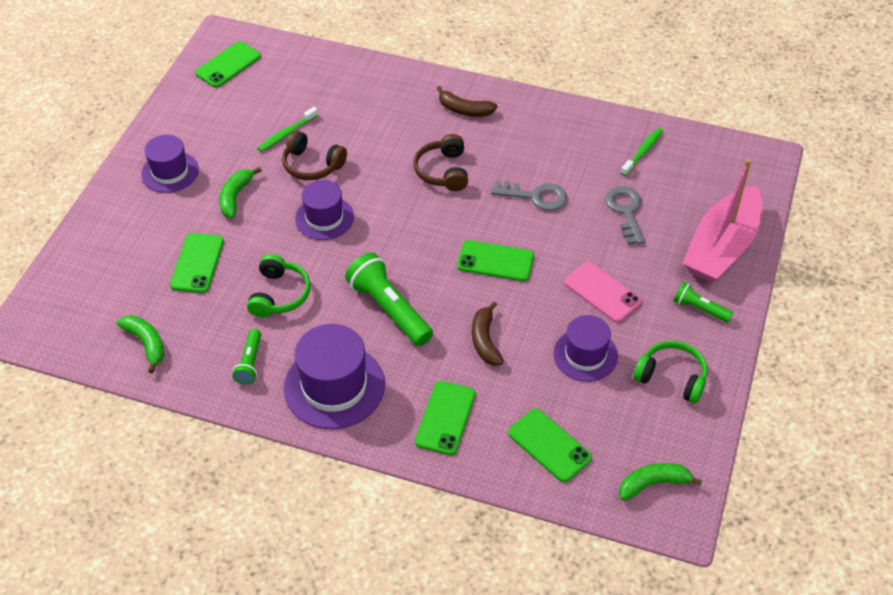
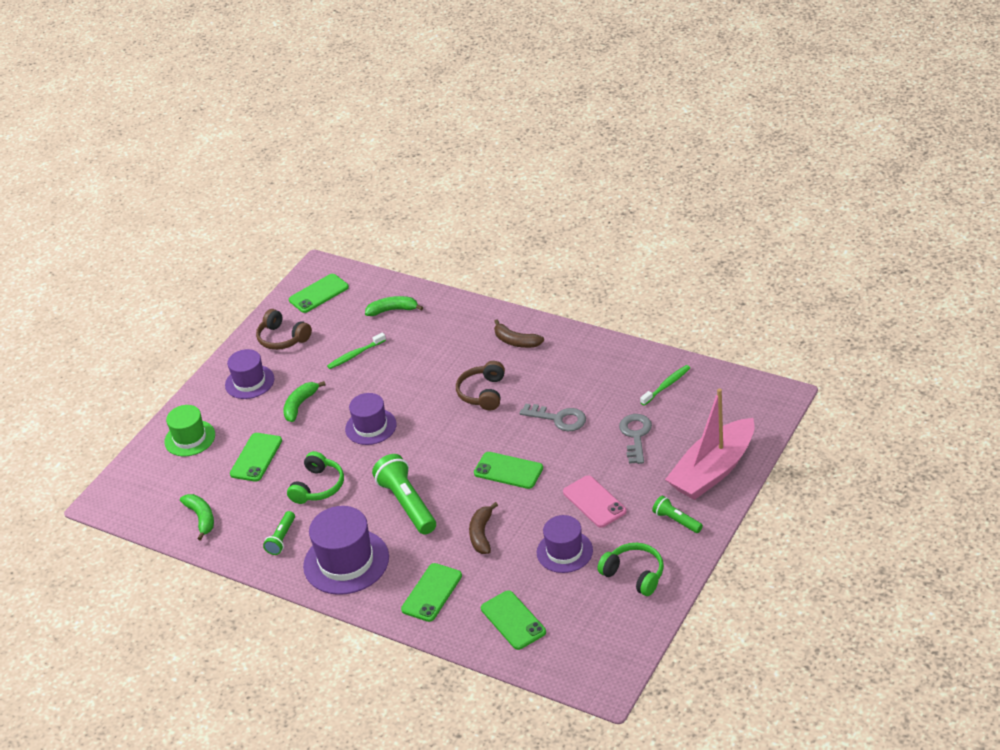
camera: 15 degrees right, 10 degrees down
brown headphones [282,130,347,180] -> brown headphones moved to [256,309,312,350]
green banana [619,463,702,501] -> green banana moved to [365,296,423,316]
none -> green hat [164,405,215,456]

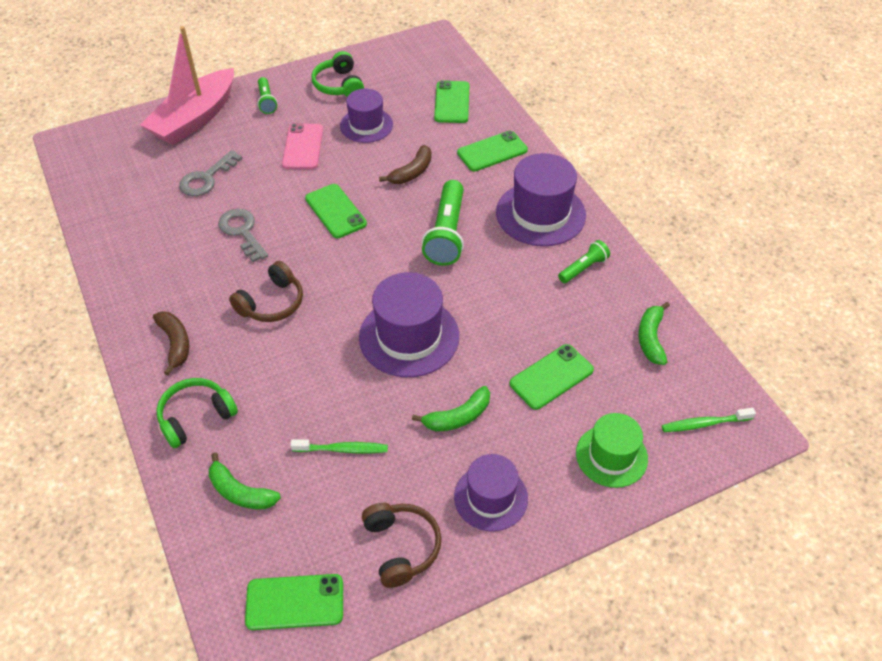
camera: 150 degrees left, 10 degrees up
green headphones [287,451,344,504] -> green headphones moved to [156,378,238,448]
purple hat [345,393,397,445] -> purple hat [359,272,459,377], size x1.55
green toothbrush [640,365,690,406] -> green toothbrush moved to [662,408,756,432]
pink boat [665,388,755,500] -> pink boat turned 135 degrees clockwise [140,26,234,145]

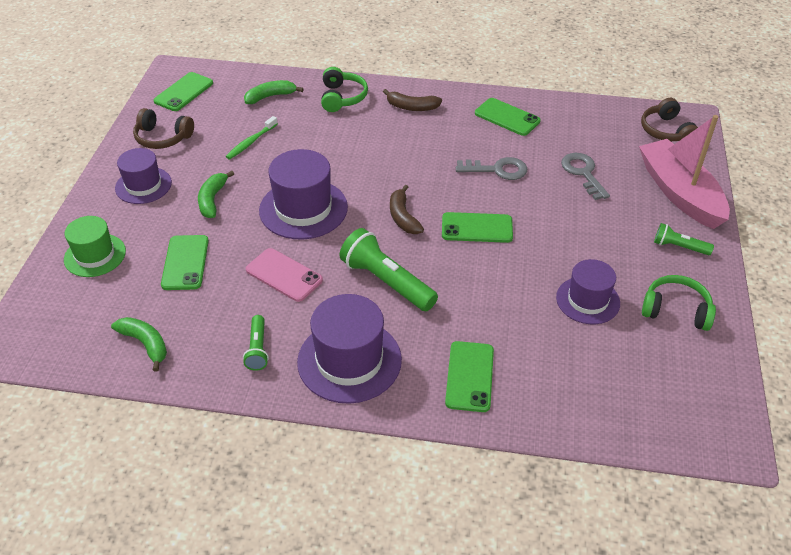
camera: 125 degrees right, 5 degrees down
brown headphones [229,261,303,322] -> brown headphones moved to [641,98,698,141]
pink phone [282,123,323,169] -> pink phone moved to [246,248,323,302]
brown banana [379,145,432,184] -> brown banana moved to [390,185,424,234]
green phone [434,80,469,123] -> green phone moved to [475,98,541,136]
green toothbrush [662,408,756,432] -> none

